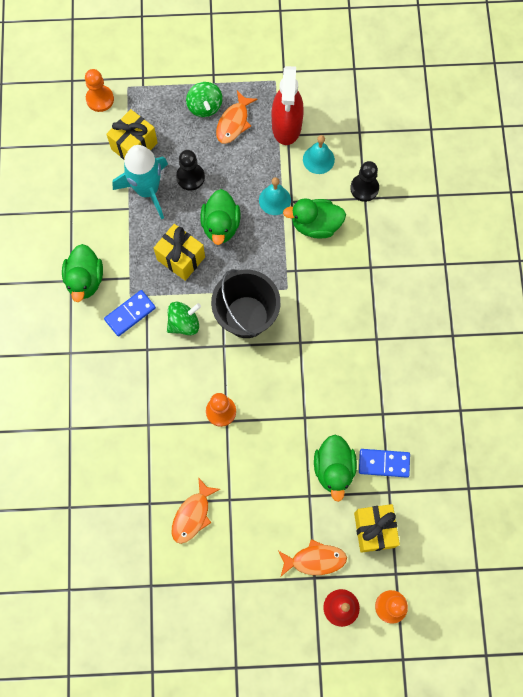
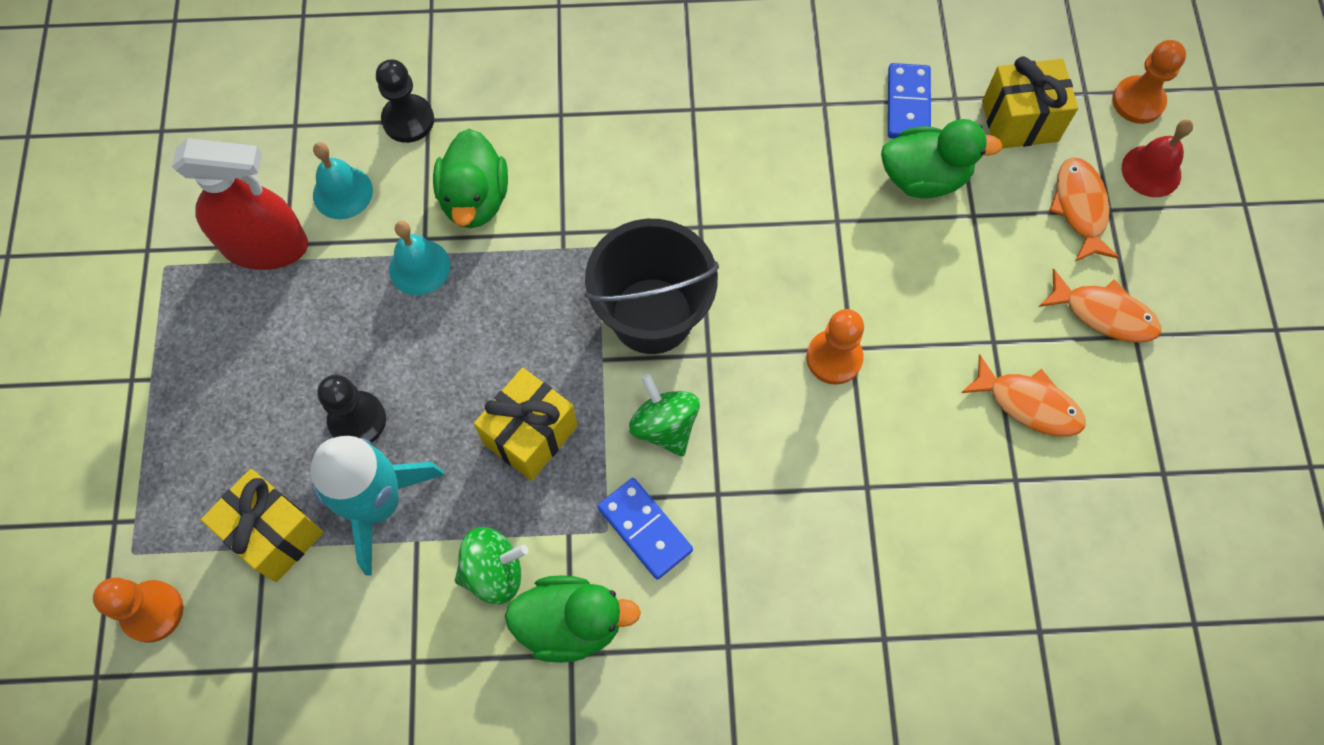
camera: 90 degrees left, 5 degrees down
green spinning top [186,82,223,117] -> green spinning top moved to [455,527,529,604]
green duck [200,189,241,245] -> none
orange fish [216,91,257,144] -> orange fish moved to [1039,268,1161,343]

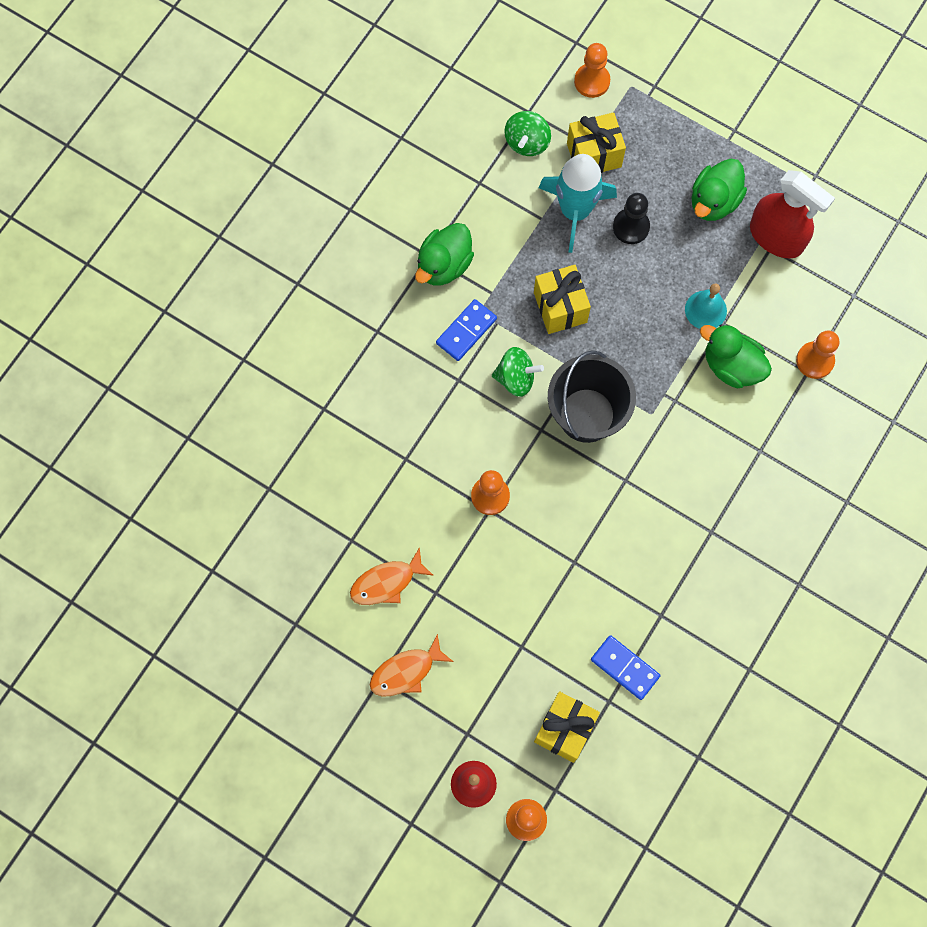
camera: 125 degrees right, 5 degrees up
red spray bottle [172,138,308,270] -> red spray bottle turned 90 degrees counterclockwise [750,170,835,259]
turquoise bell [313,142,373,219] -> none
black pawn [376,59,434,143] -> orange pawn [796,331,840,379]
green spinning top [455,527,529,604] -> green spinning top moved to [504,111,551,156]
blue domino [598,478,693,579] -> blue domino turned 45 degrees counterclockwise [436,299,497,361]
green duck [881,119,1002,198] -> green duck moved to [692,159,747,221]
orange fish [1049,157,1120,262] -> none

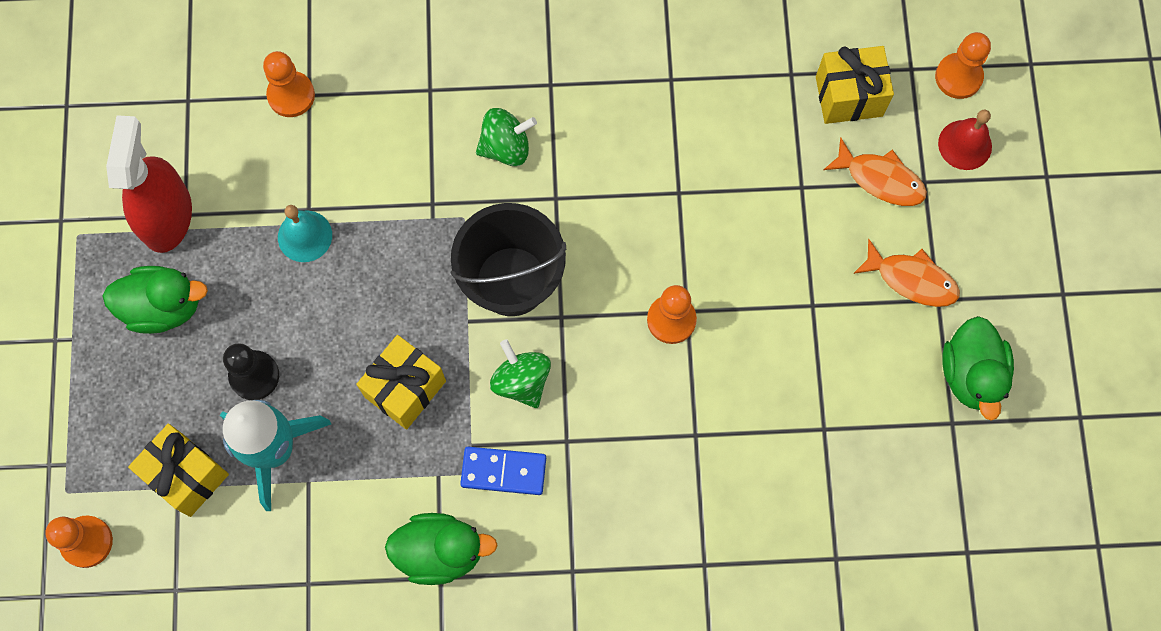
camera: 125 degrees left, 0 degrees up
orange fish [350,547,434,605] -> orange fish moved to [824,138,927,206]
green spinning top [504,111,551,156] -> green spinning top moved to [476,108,537,166]
blue domino [591,635,660,700] -> none
green duck [700,324,772,389] -> green duck moved to [942,316,1014,421]

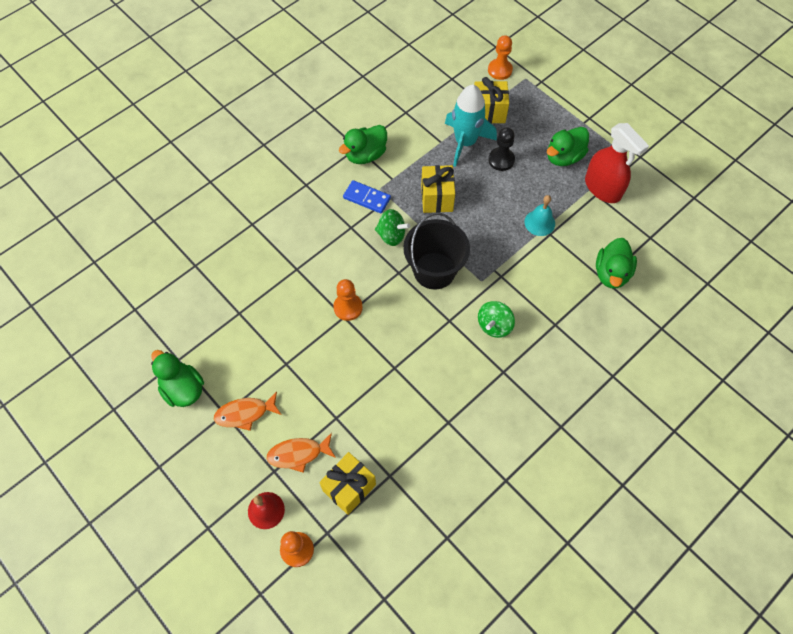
camera: 140 degrees right, 10 degrees down
orange pawn [263,51,315,117] -> green duck [596,238,637,289]
blue domino [460,447,546,495] -> blue domino turned 60 degrees clockwise [343,180,391,214]

